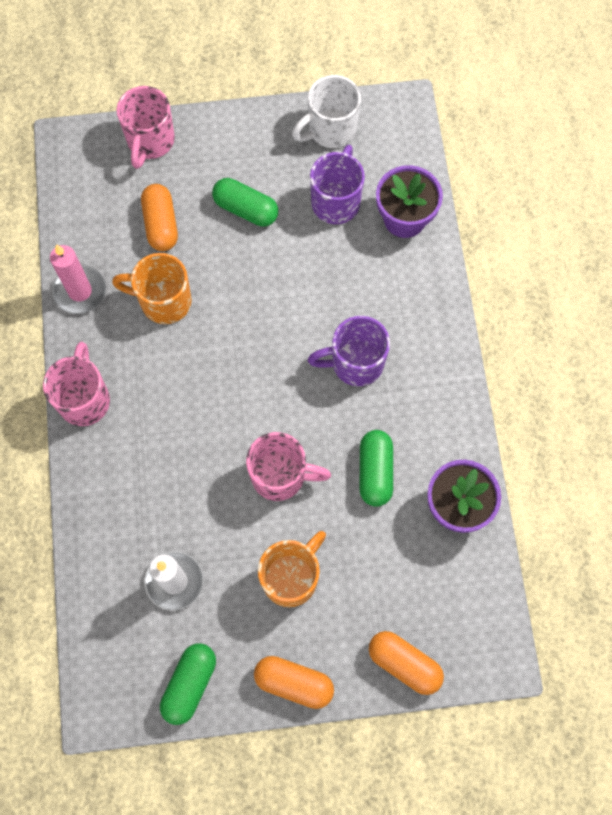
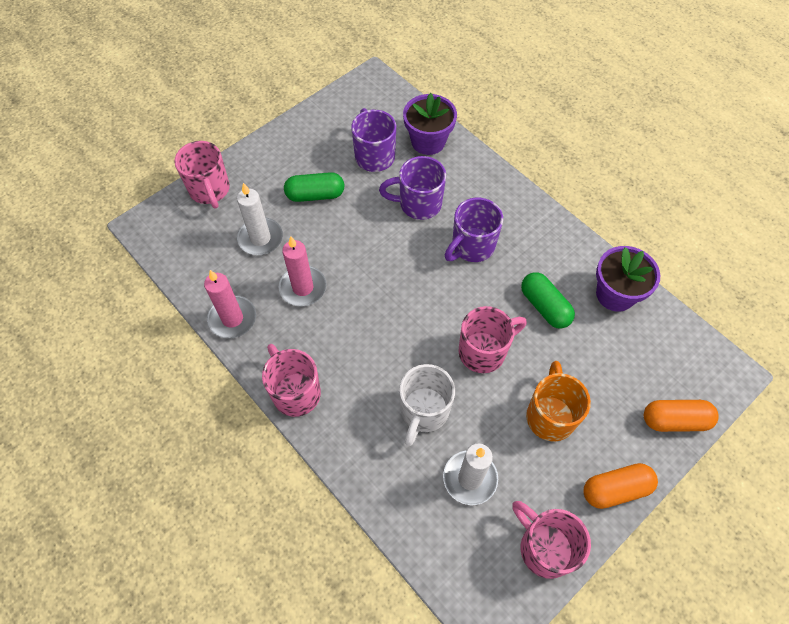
camera: 35 degrees left, 10 degrees down
orange mug [112,253,192,324] -> pink candle [279,236,326,306]
orange capsule [141,184,178,251] -> white candle [237,183,283,255]
green capsule [160,643,216,725] -> pink mug [512,501,591,579]
white mug [292,75,361,148] -> white mug moved to [399,364,455,446]
none -> purple mug [379,156,446,220]

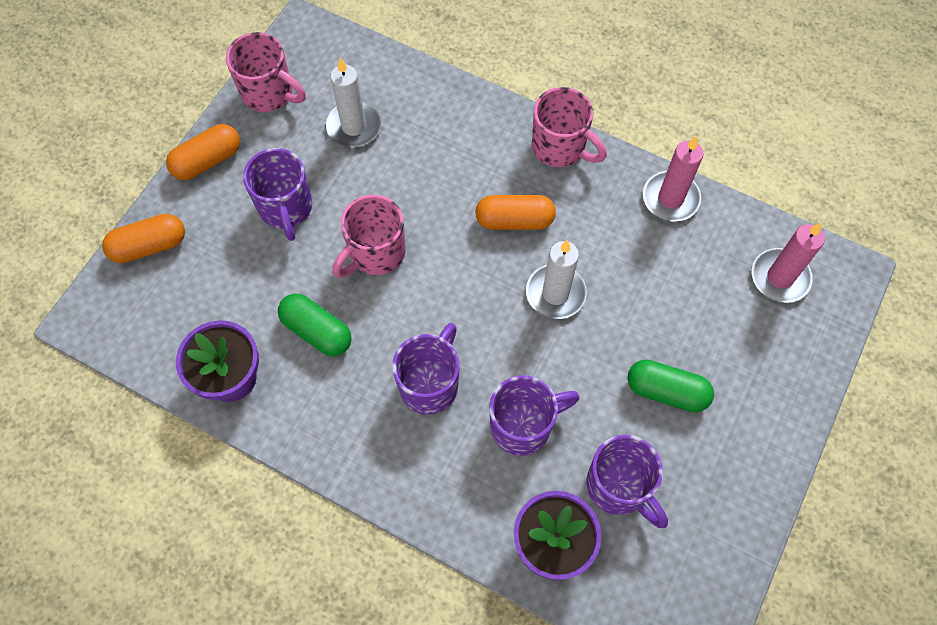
camera: 160 degrees right, 5 degrees up
pink mug [174,141,230,209] -> none
white candle [237,183,283,255] -> white candle moved to [526,240,587,319]
pink candle [279,236,326,306] -> pink candle moved to [752,223,825,303]
green capsule [284,172,345,202] -> green capsule turned 45 degrees clockwise [627,360,714,412]
white mug [399,364,455,446] -> none
orange mug [526,361,591,442] -> purple mug [243,148,312,241]
none -> orange capsule [475,195,556,230]

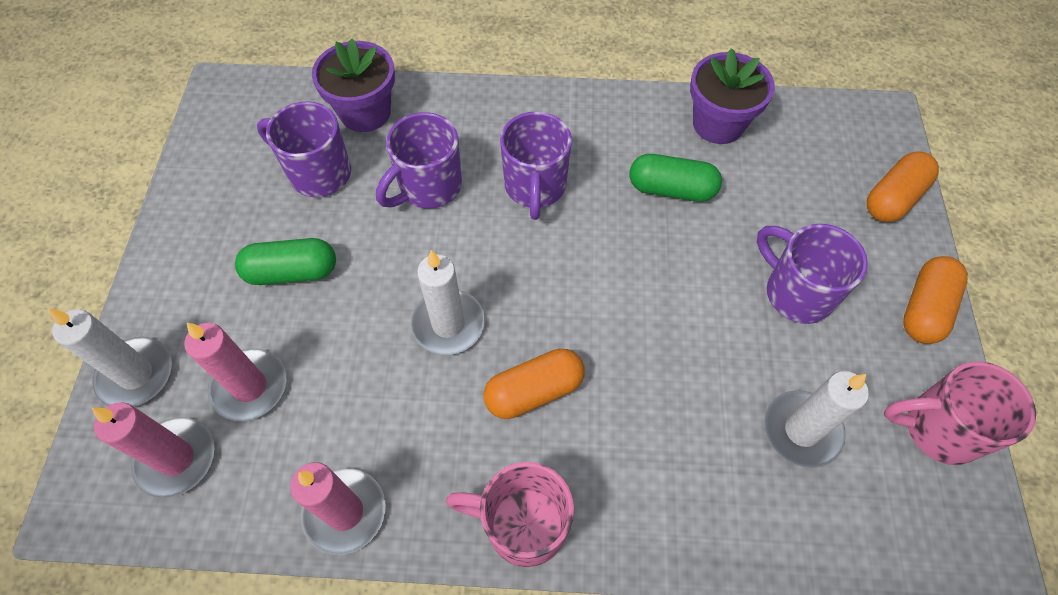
camera: 155 degrees right, 5 degrees down
pink mug [332,195,406,278] -> none
none -> white candle [48,308,172,407]
none -> pink candle [184,323,286,421]

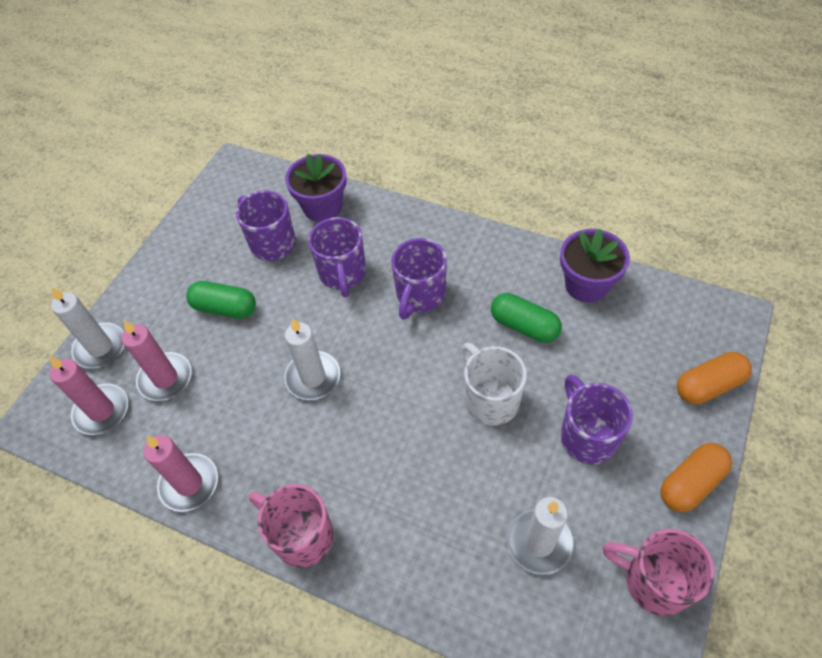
camera: 25 degrees right, 5 degrees down
purple mug [376,112,462,209] -> purple mug turned 75 degrees counterclockwise [308,217,366,297]
orange capsule [483,349,585,419] -> none
none -> white mug [462,343,527,426]

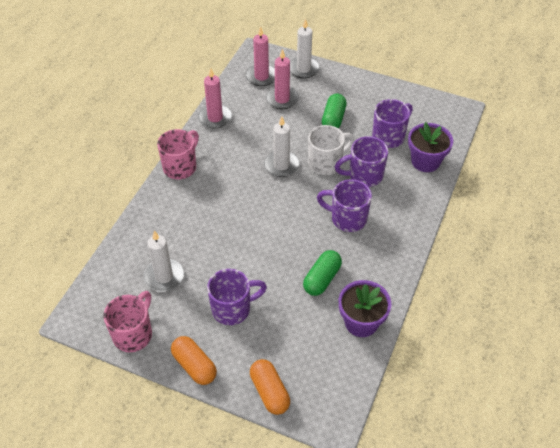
camera: 85 degrees right, 5 degrees down
white mug [462,343,527,426] -> white mug moved to [308,125,355,175]

